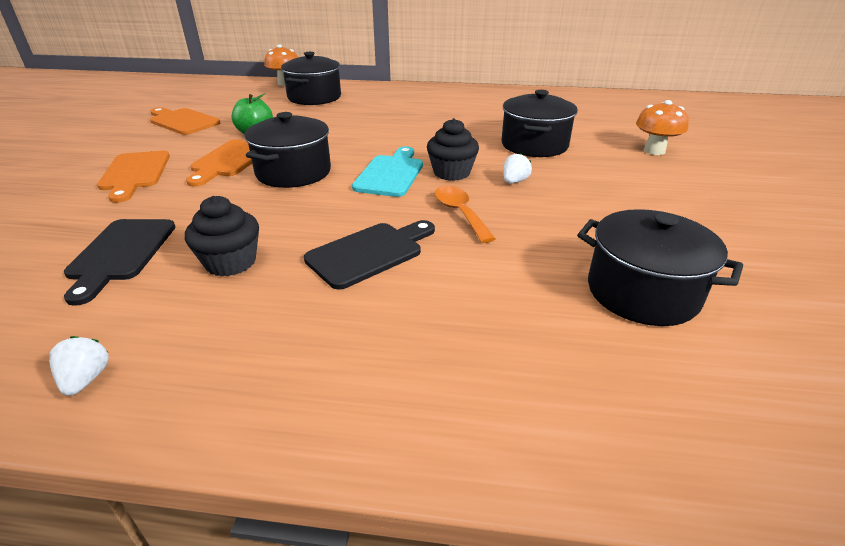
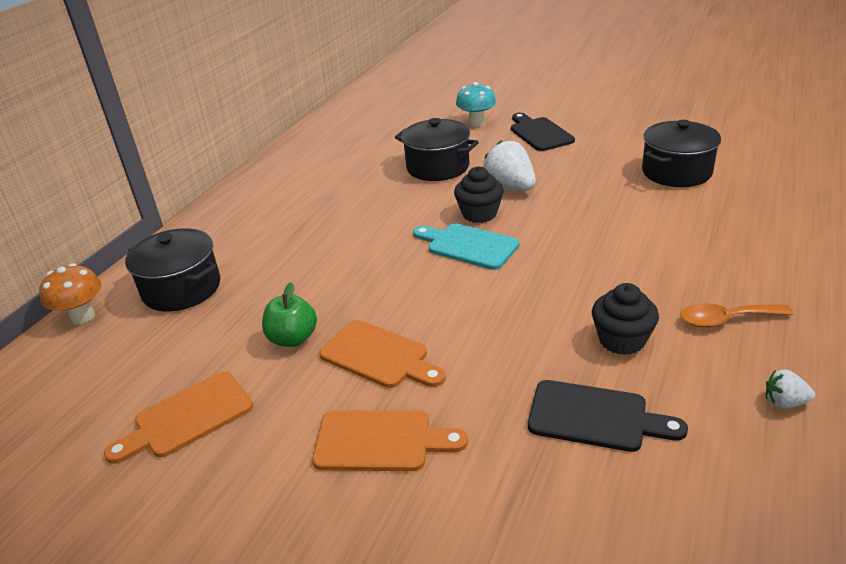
camera: 70 degrees left, 0 degrees up
black pot [244,112,331,188] -> none
black cutting board [304,220,435,290] -> black cutting board moved to [511,113,575,151]
orange spoon [435,186,496,243] -> orange spoon moved to [680,303,794,327]
white strawberry [503,153,532,183] -> white strawberry [483,140,536,191], size x1.96
orange mushroom [636,100,689,155] -> turquoise mushroom [456,82,496,127]

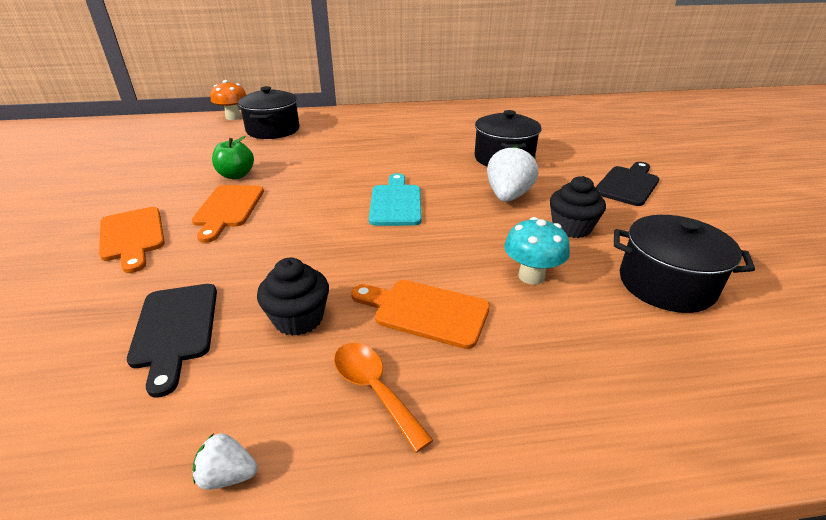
camera: 55 degrees right, 0 degrees up
orange cutting board [104,372,253,464] -> orange cutting board moved to [351,280,490,349]
black cupcake [454,166,504,223] -> black cupcake moved to [550,176,606,238]
turquoise mushroom [456,82,496,127] -> turquoise mushroom moved to [504,217,570,285]
white strawberry [766,370,815,409] -> white strawberry turned 60 degrees counterclockwise [193,433,257,490]

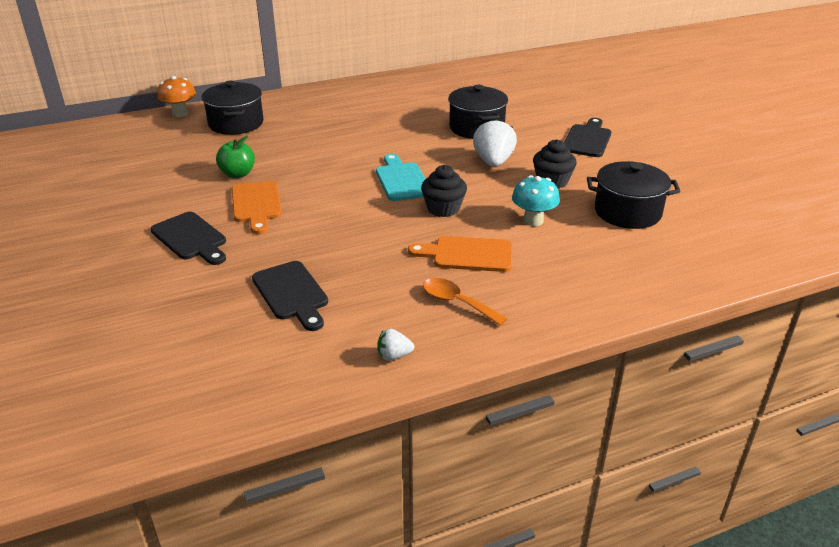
camera: 15 degrees left, 0 degrees up
orange cutting board [99,207,165,273] -> black cutting board [151,212,226,265]
black cupcake [257,258,329,336] -> black cupcake moved to [421,165,467,217]

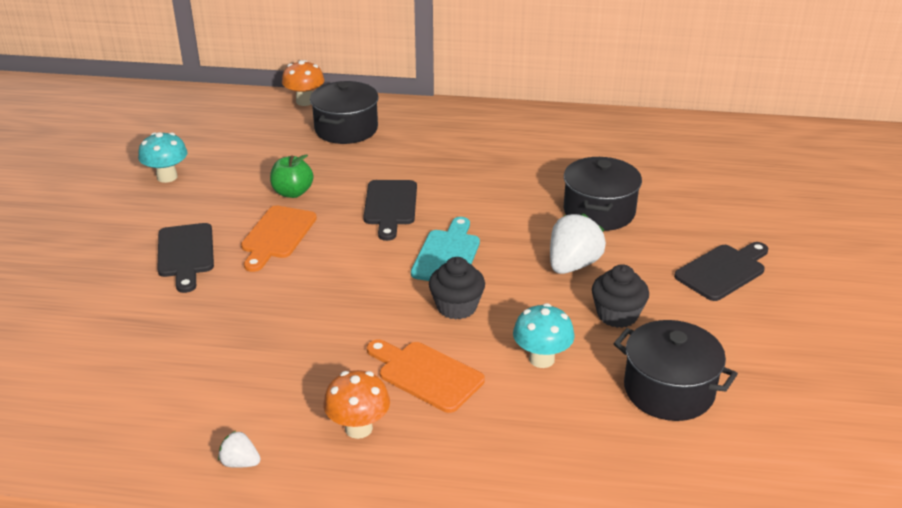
camera: 30 degrees right, 0 degrees up
black cutting board [252,261,328,331] -> black cutting board moved to [363,180,417,241]
orange spoon [423,278,507,326] -> orange mushroom [324,370,390,439]
none -> turquoise mushroom [138,132,188,183]

